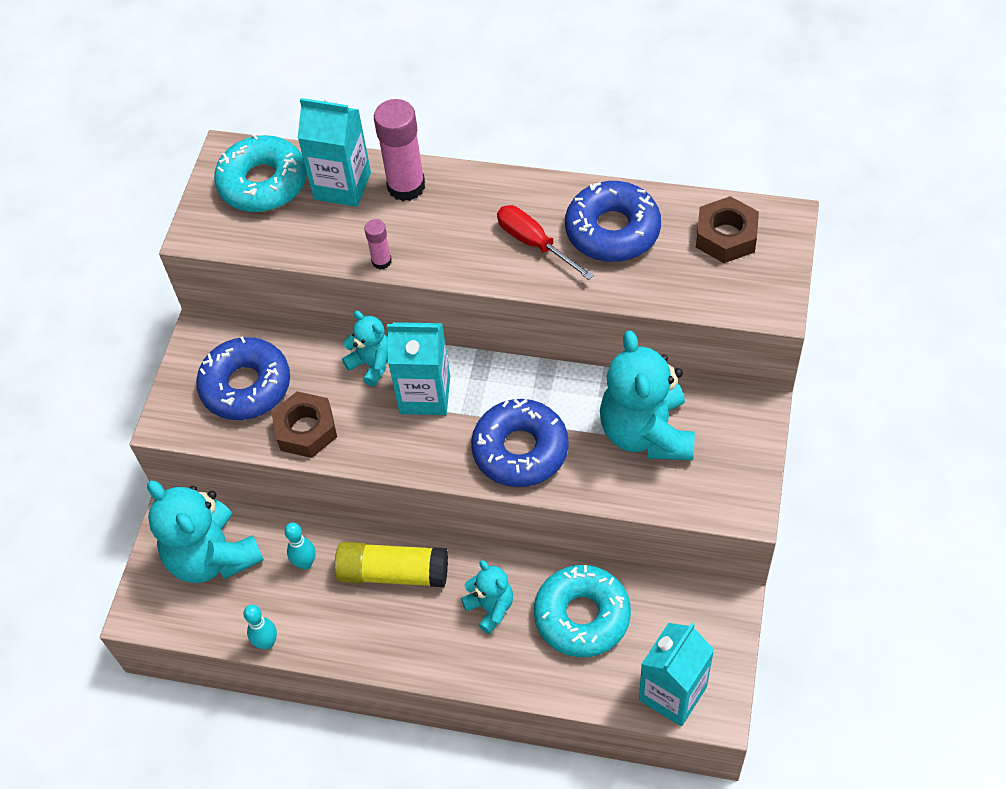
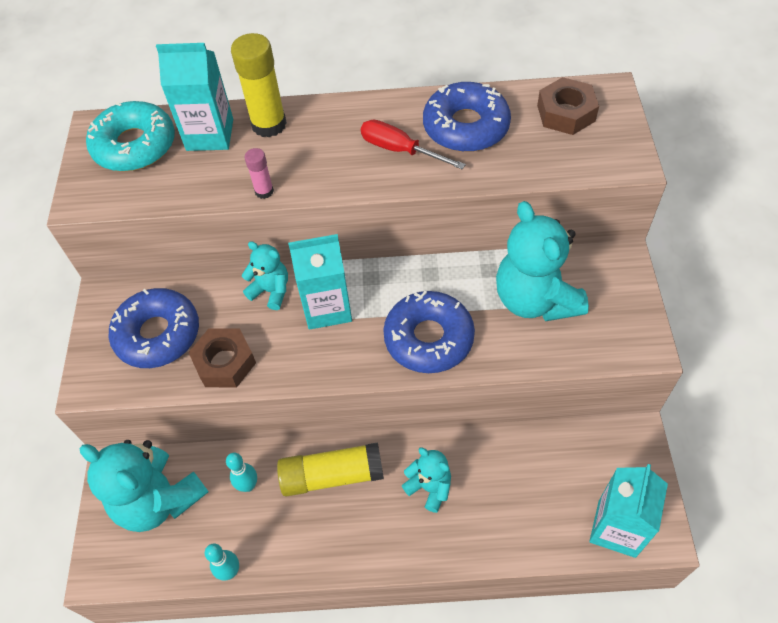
camera: 15 degrees left, 0 degrees up
pink glue stick [374,99,425,201] -> yellow glue stick [231,33,287,137]
turquoise donut [534,565,631,657] -> none

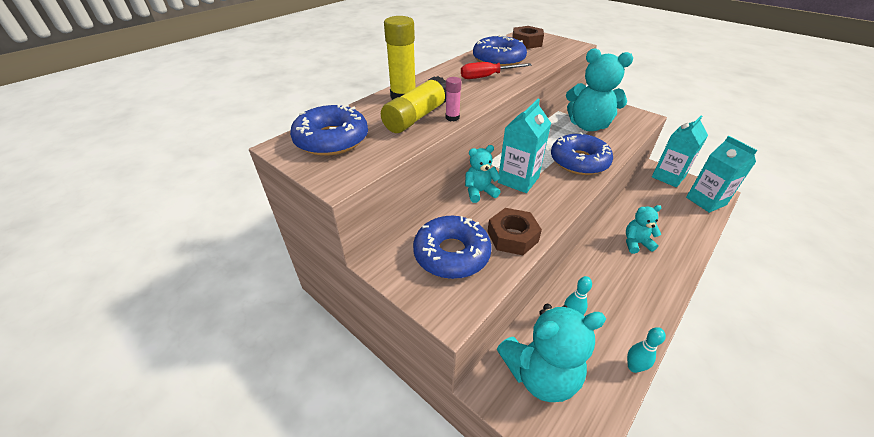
camera: 50 degrees left, 15 degrees down
turquoise donut [86,101,175,172] -> blue donut [290,104,368,156]
turquoise carton [156,43,233,151] -> turquoise carton moved to [652,116,708,187]
yellow glue stick [277,442,384,497] -> yellow glue stick moved to [381,76,446,133]

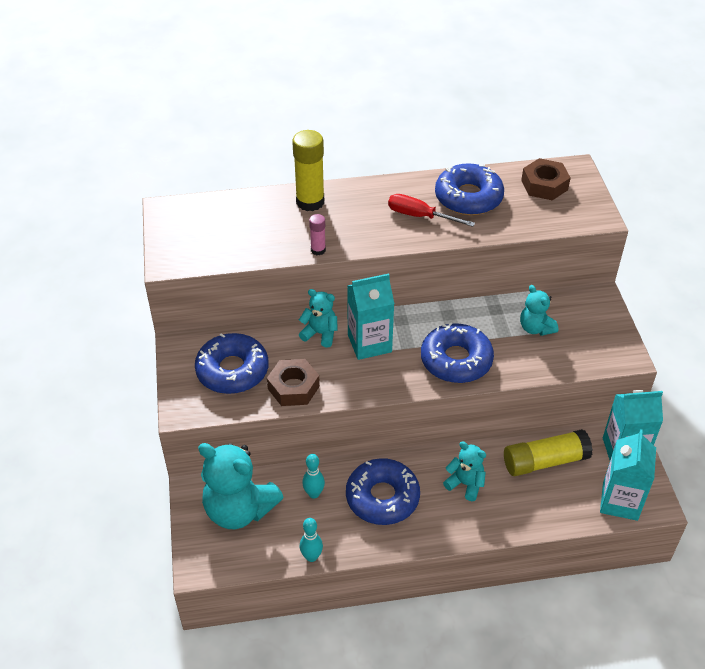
camera: 40 degrees right, 5 degrees up
blue donut [290,104,368,156] -> blue donut moved to [346,458,420,525]
yellow glue stick [381,76,446,133] -> yellow glue stick moved to [504,429,593,476]
turquoise teddy bear [566,48,633,131] -> turquoise teddy bear [520,285,559,336], size x0.53

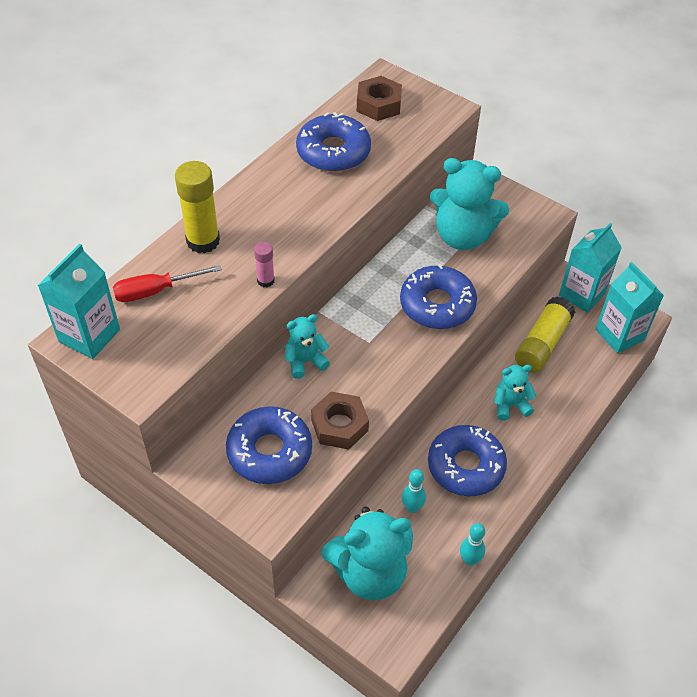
camera: 45 degrees left, 5 degrees up
turquoise carton [347,273,394,360] -> turquoise carton moved to [37,244,120,359]
red screwdriver [388,194,475,227] -> red screwdriver moved to [113,265,222,302]
turquoise teddy bear [520,285,559,336] -> turquoise teddy bear [430,158,509,250], size x1.90

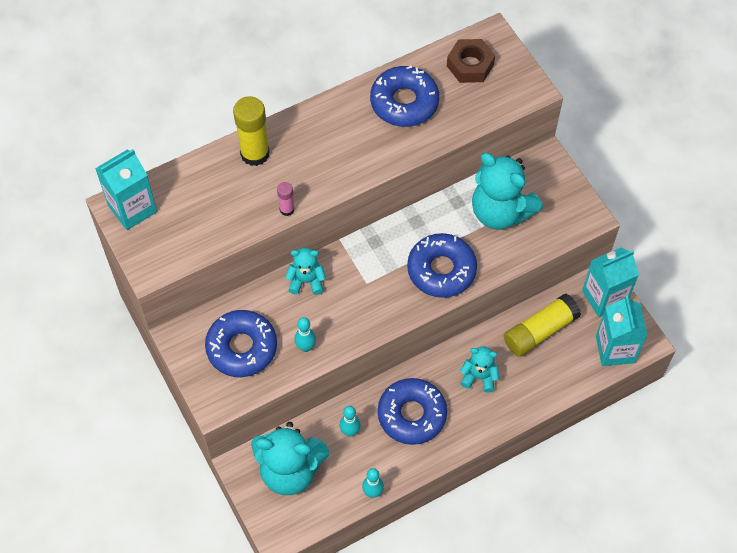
camera: 25 degrees right, 10 degrees up
red screwdriver [113,265,222,302] -> none
brown nut [311,392,369,450] -> turquoise bowling pin [295,317,316,352]

